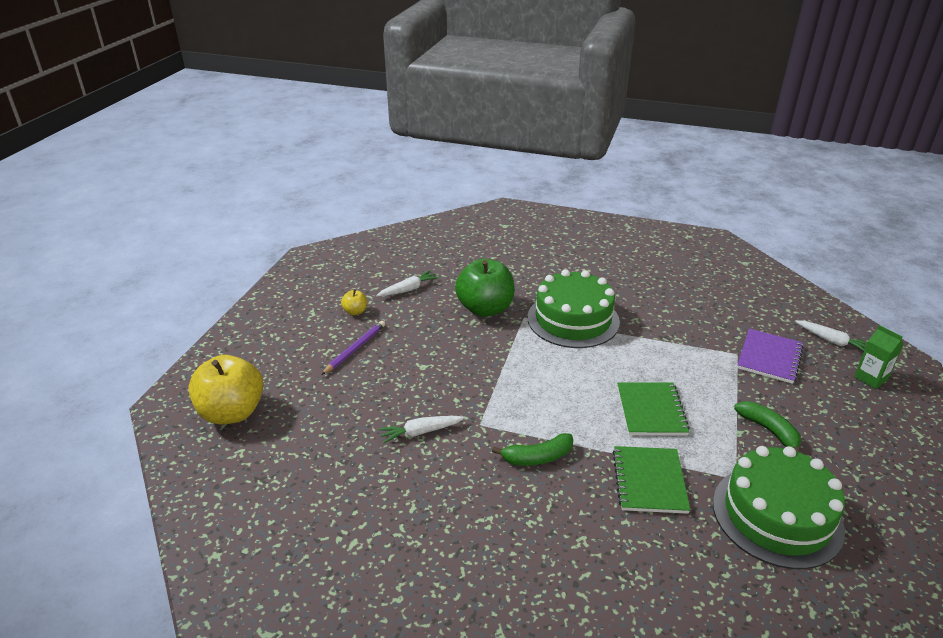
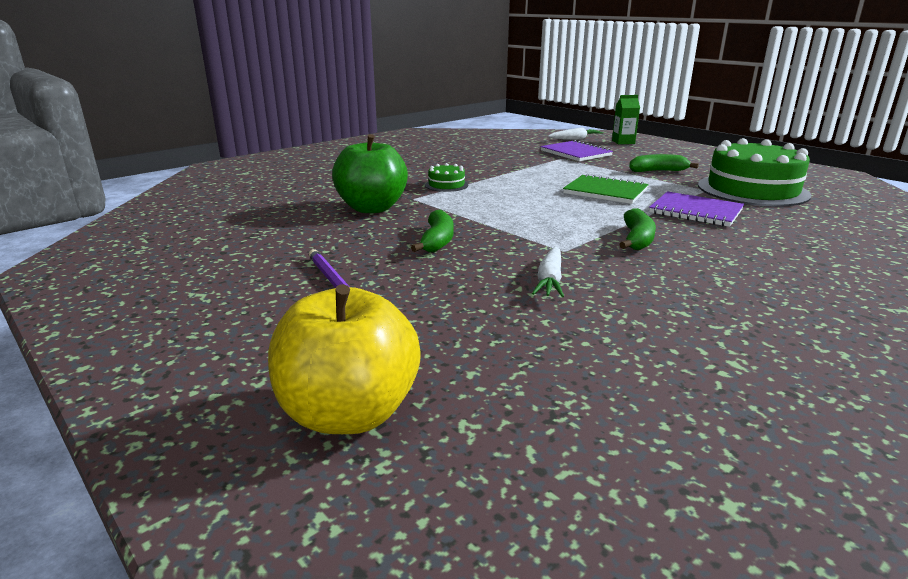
camera: 60 degrees left, 10 degrees down
yellow apple [341,290,367,315] -> none
white carrot [376,270,439,297] -> none
green cake [527,269,620,348] -> green cake [425,163,469,192], size x0.43
green notebook [612,446,690,514] -> purple notebook [649,191,744,227]
none -> green banana [411,210,454,252]

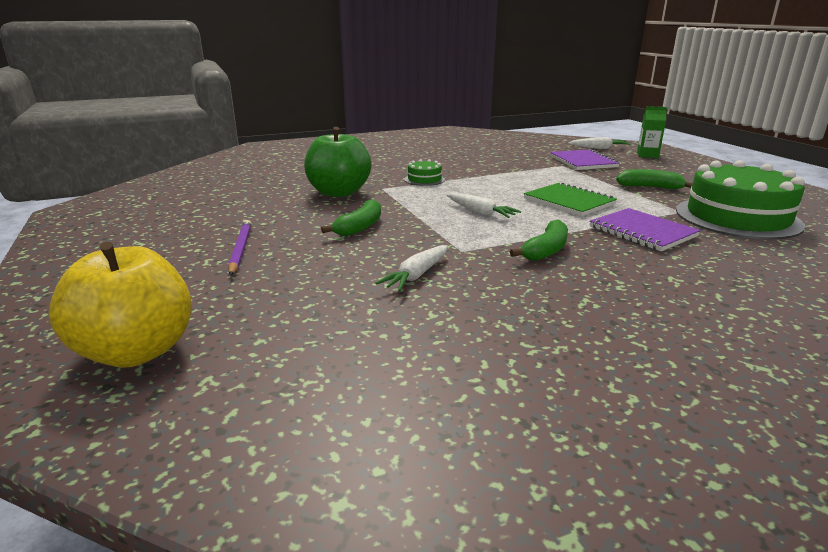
camera: 20 degrees right, 0 degrees up
none -> white carrot [446,193,521,218]

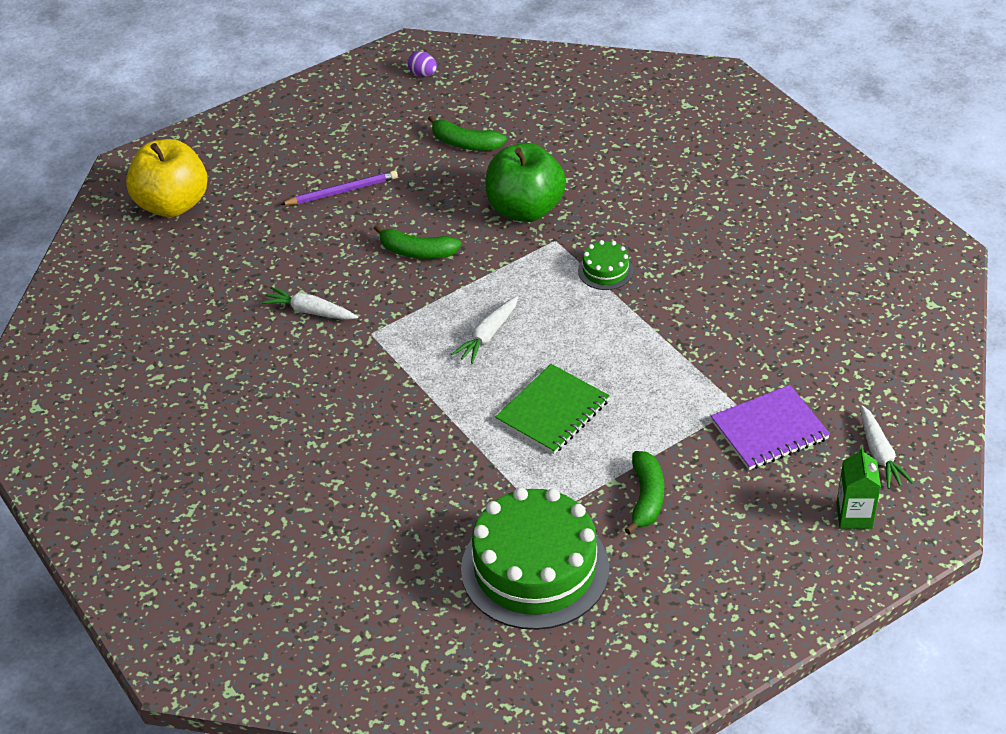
camera: 80 degrees right, 20 degrees up
green banana [510,220,568,261] -> green banana moved to [428,115,507,151]
purple notebook [590,208,701,251] -> none
none -> purple egg [407,51,437,77]

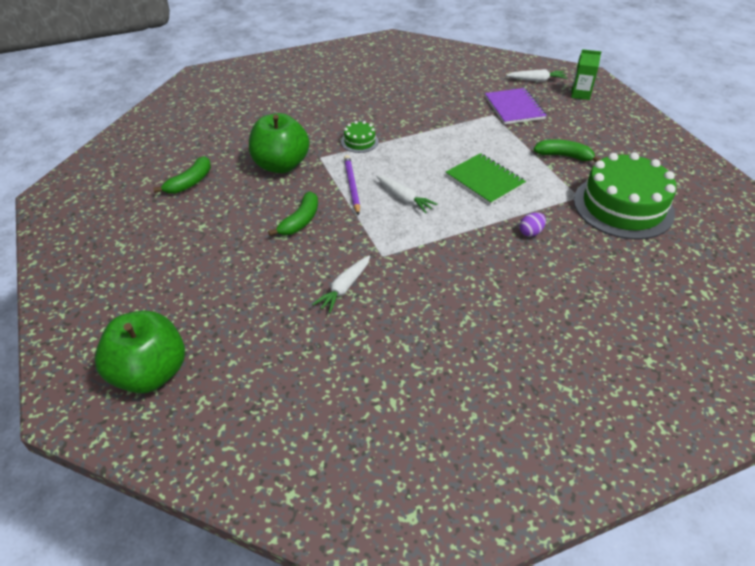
camera: 80 degrees left, 0 degrees up
yellow apple [126,139,208,217] -> green apple [94,310,185,394]
purple pencil [280,170,398,205] -> purple pencil moved to [344,155,360,215]
purple egg [407,51,437,77] -> purple egg moved to [519,212,546,237]

